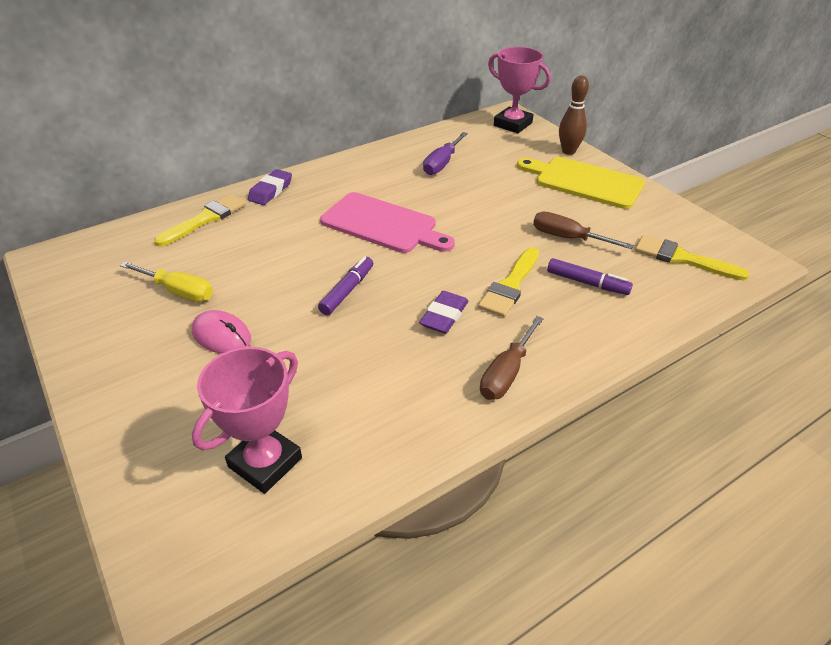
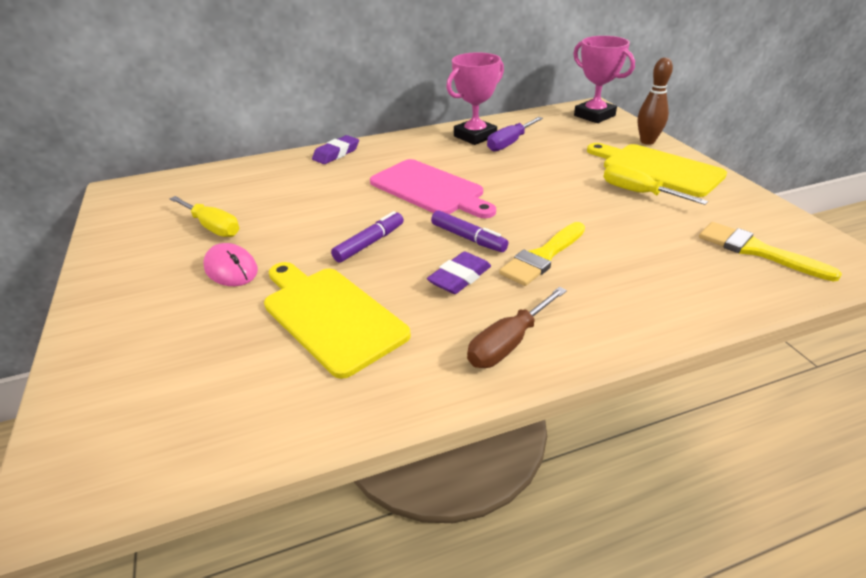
camera: 15 degrees right, 5 degrees down
yellow brush [154,194,246,246] -> none
pink trophy [192,347,302,494] -> pink trophy moved to [446,52,504,145]
brown screwdriver [533,212,634,249] -> none
purple marker [547,258,633,295] -> purple marker moved to [431,210,508,252]
none -> yellow cutting board [264,262,411,379]
none -> yellow screwdriver [604,164,708,205]

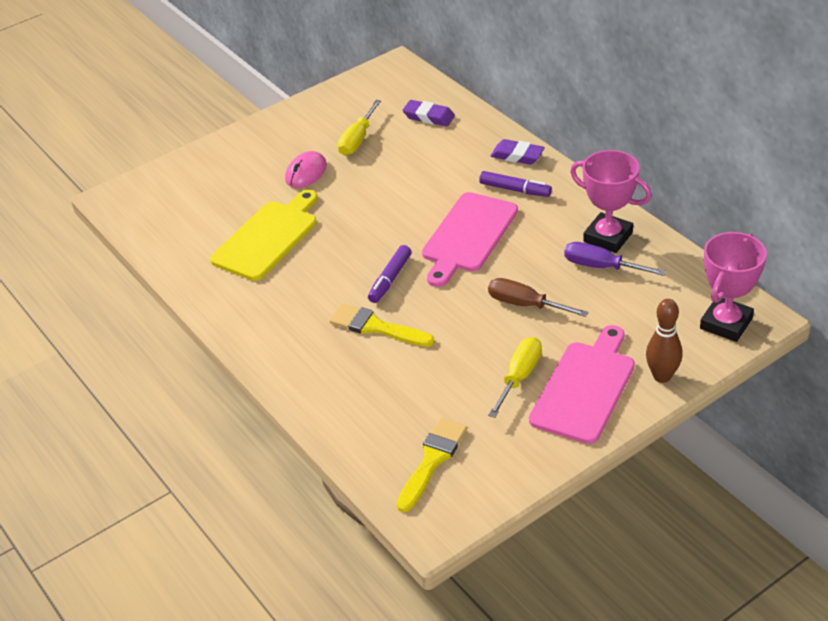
camera: 75 degrees right, 5 degrees up
purple marker [331,211,404,263] -> purple marker moved to [479,171,552,197]
purple eraser [427,251,491,294] -> purple eraser moved to [403,100,455,126]
brown screwdriver [467,287,567,368] -> brown screwdriver moved to [488,278,588,317]
yellow cutting board [587,143,727,197] -> pink cutting board [529,325,635,444]

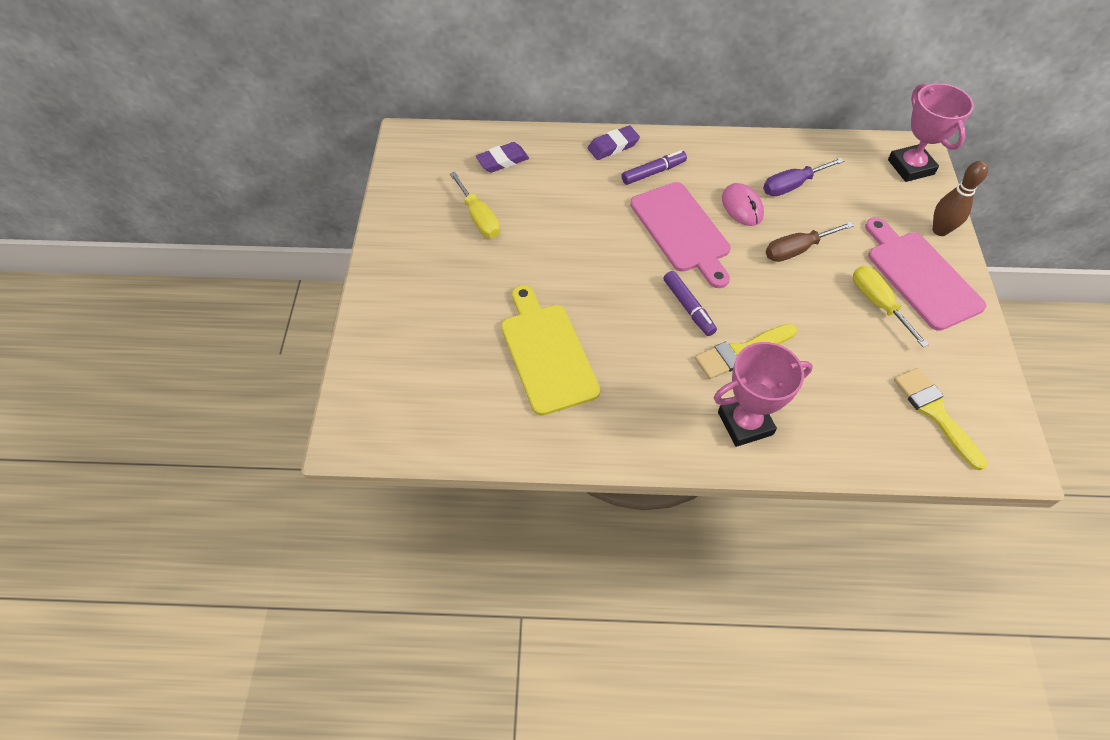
camera: 55 degrees left, 15 degrees up
pink mouse [285,151,327,188] -> pink mouse moved to [722,183,764,226]
pink trophy [570,150,652,253] -> pink trophy moved to [714,342,813,447]

